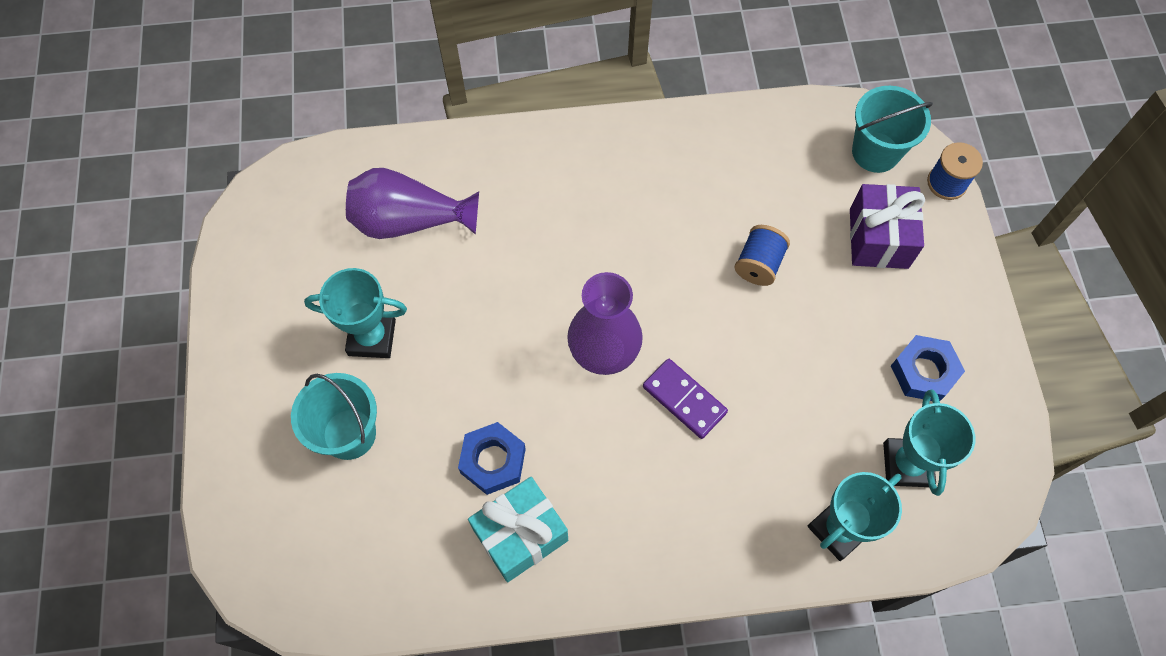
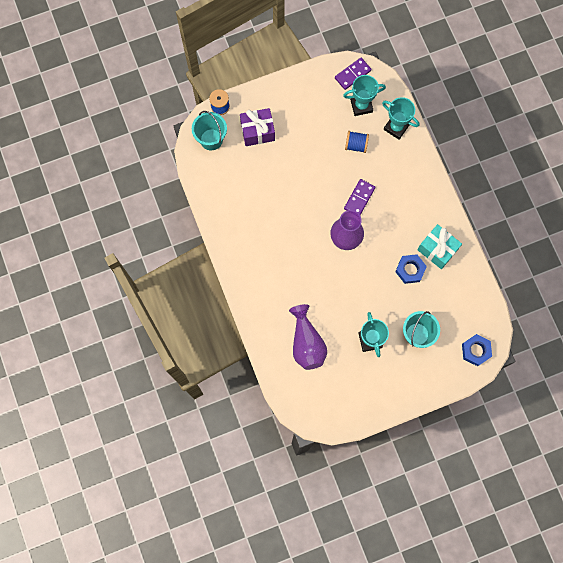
camera: 105 degrees left, 10 degrees up
blue spool [734,225,790,286] -> blue spool moved to [345,131,369,153]
blue nut [891,335,965,401] -> blue nut moved to [462,334,492,366]
none -> purple domino [335,58,371,90]

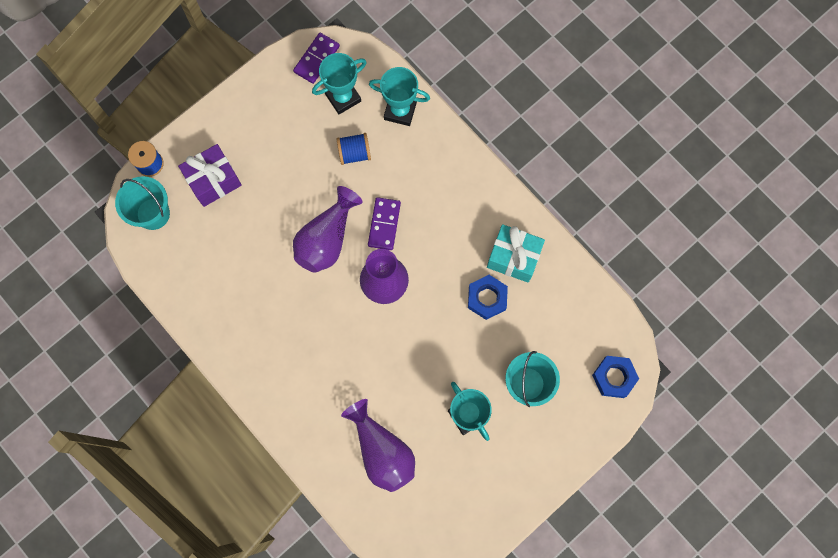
camera: 20 degrees left, 0 degrees up
none -> purple vase [293,186,363,273]

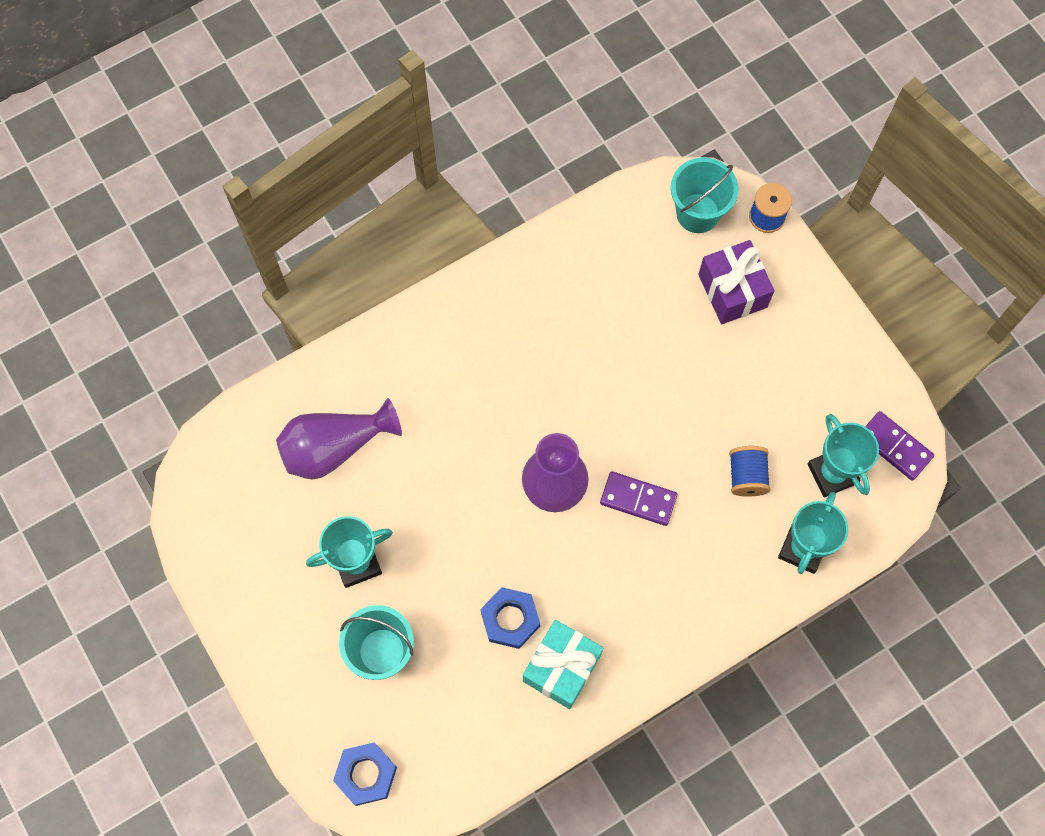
camera: 100 degrees right, 5 degrees down
purple vase [293,186,363,273] -> none

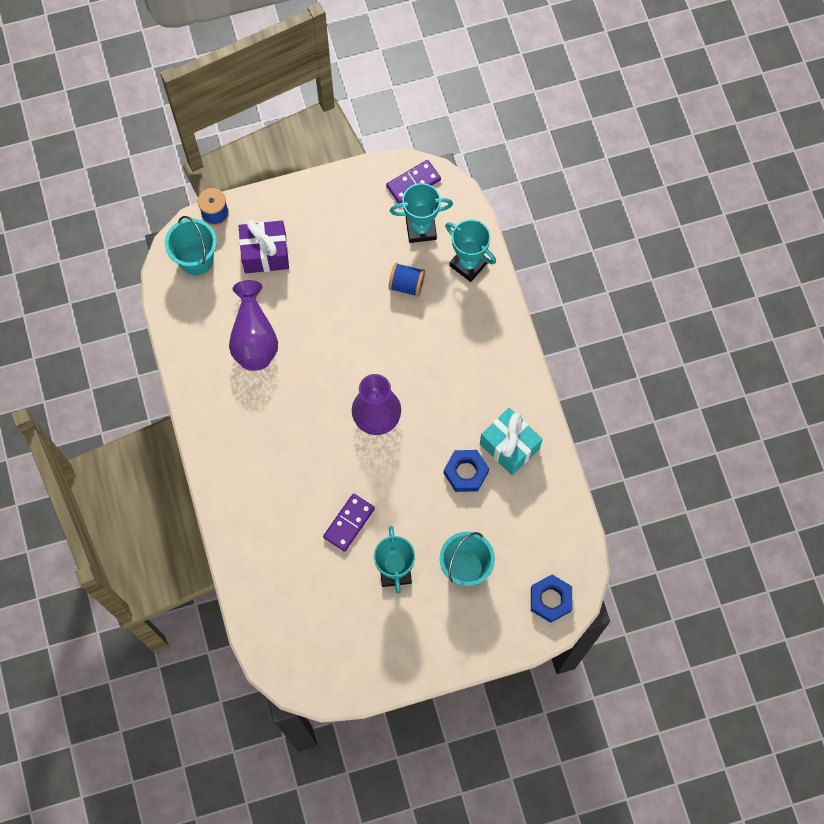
camera: 75 degrees left, 0 degrees up
purple vase [276,398,402,480] -> purple vase moved to [229,280,278,371]
purple domino [600,471,677,526] -> purple domino moved to [323,494,375,552]

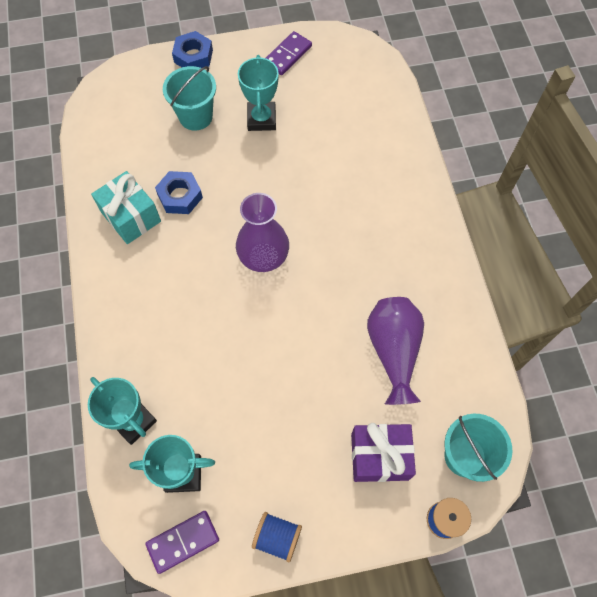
camera: 175 degrees left, 5 degrees down
purple domino [323,494,375,552] -> purple domino moved to [266,31,312,75]
blue spool [388,263,425,297] -> blue spool moved to [252,512,302,562]
blue nut [531,574,572,623] -> blue nut moved to [172,31,213,68]

